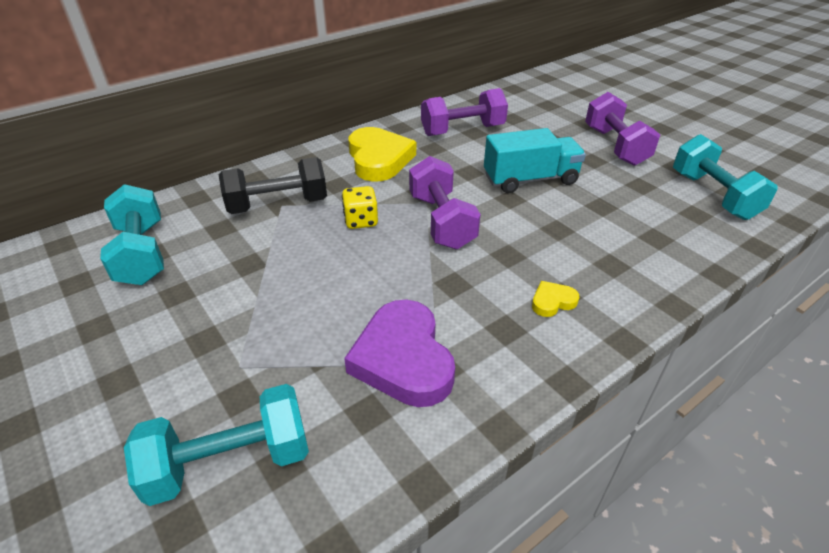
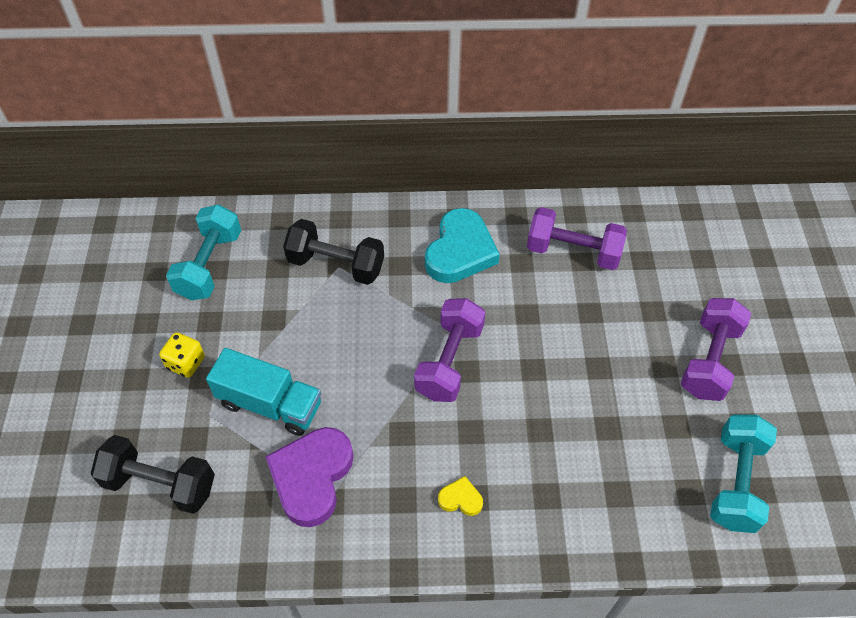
camera: 35 degrees right, 15 degrees up
turquoise dumbbell [124,384,309,506] -> black dumbbell [91,435,215,514]
yellow dice [342,186,378,229] -> yellow dice moved to [159,332,205,378]
yellow heart [348,127,416,182] -> turquoise heart [425,208,500,283]
turquoise truck [484,128,586,193] -> turquoise truck moved to [206,348,321,436]

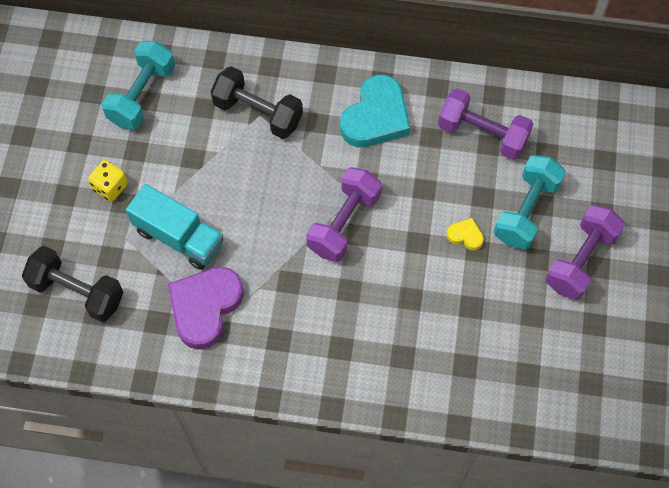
camera: 10 degrees right, 10 degrees up
yellow heart [438,476,483,516] -> yellow heart moved to [447,218,484,250]
turquoise dumbbell [710,414,777,533] -> turquoise dumbbell moved to [494,155,566,249]

